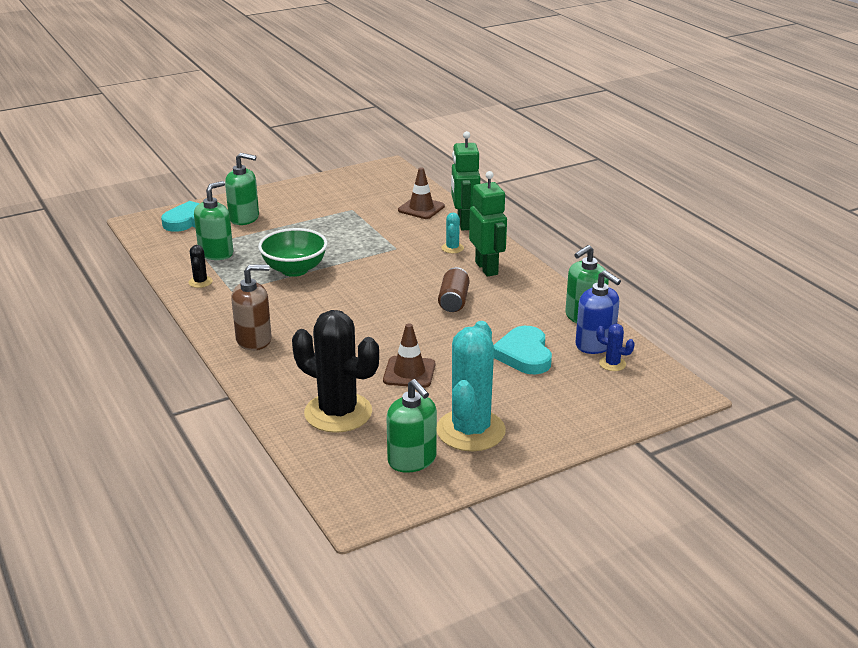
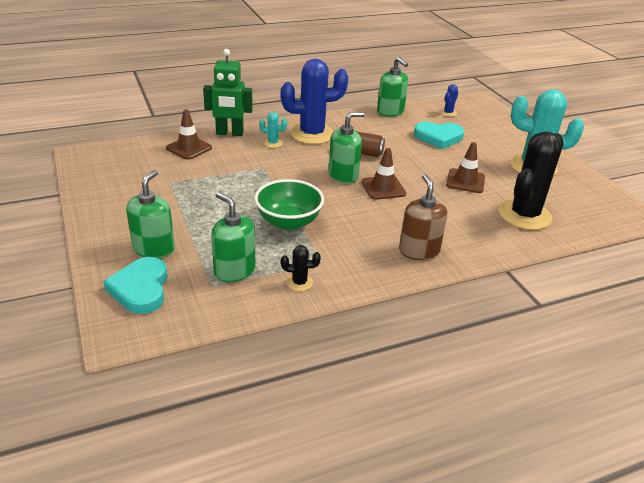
camera: 85 degrees left, 5 degrees up
green soap dispenser [386,379,437,473] -> green soap dispenser moved to [328,112,365,184]
green robot [469,171,507,277] -> blue cactus [281,59,348,144]
blue soap dispenser [575,270,621,354] -> none
none -> brown traffic cone [361,148,406,200]

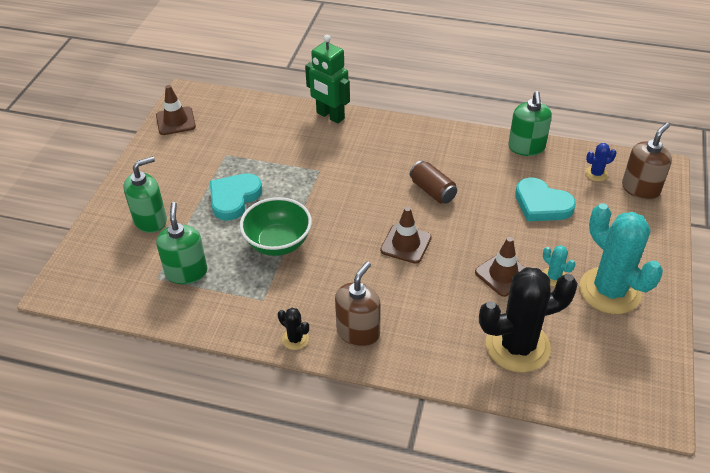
camera: 40 degrees right, 10 degrees up
turquoise heart [103,257,168,314] -> turquoise heart moved to [210,173,262,220]
brown traffic cone [166,109,212,160] -> brown traffic cone moved to [156,85,196,135]
turquoise cactus [259,112,287,148] -> turquoise cactus moved to [543,245,575,287]
blue cactus [281,59,348,144] -> none
black cactus [281,245,321,291] -> black cactus moved to [278,308,309,350]
green soap dispenser [328,112,365,184] -> none
none -> brown soap dispenser [622,123,672,200]

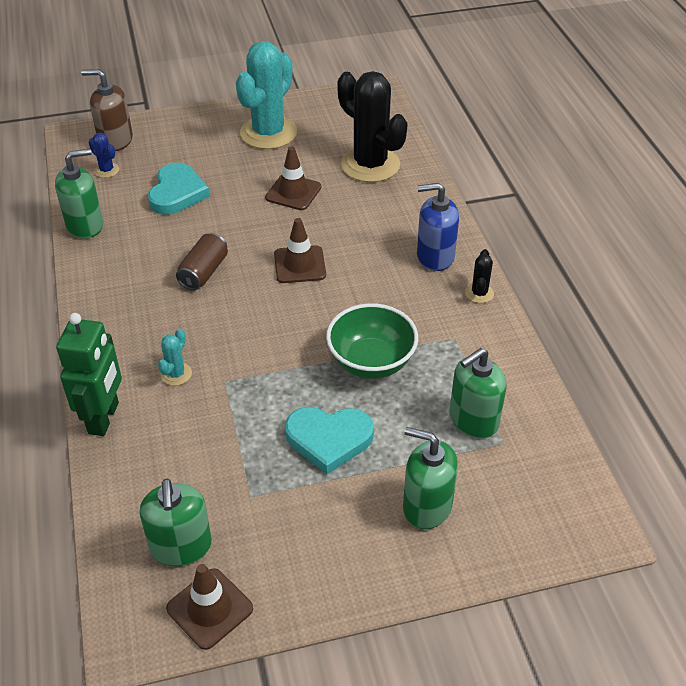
camera: 120 degrees left, 0 degrees up
brown soap dispenser [335,262,381,347] -> blue soap dispenser [417,183,459,271]
turquoise cactus [543,245,575,287] -> turquoise cactus moved to [158,329,192,386]
none -> green soap dispenser [140,479,212,567]

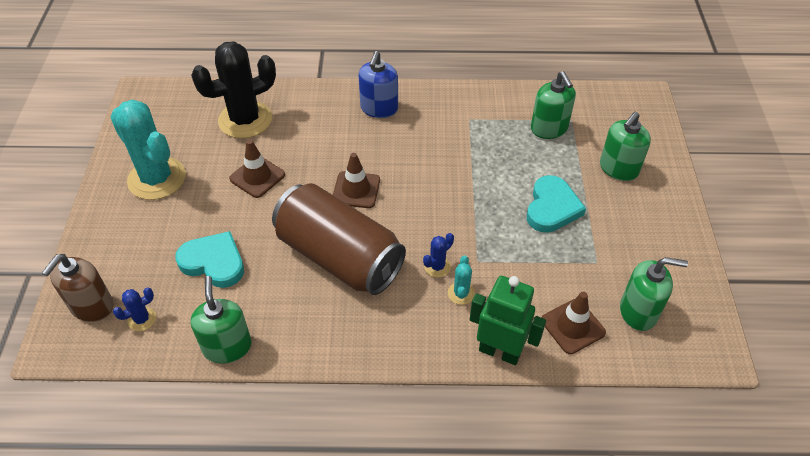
camera: 75 degrees left, 5 degrees up
turquoise cactus [158,329,192,386] -> turquoise cactus turned 60 degrees clockwise [448,256,475,305]
brown traffic cone [166,564,253,650] -> brown traffic cone moved to [542,292,606,354]
brown can [176,233,228,290] -> brown can [272,183,406,295], size x2.25
green bowl [326,303,419,379] -> none
black cactus [465,249,494,303] -> none
none -> blue cactus [423,233,454,278]

